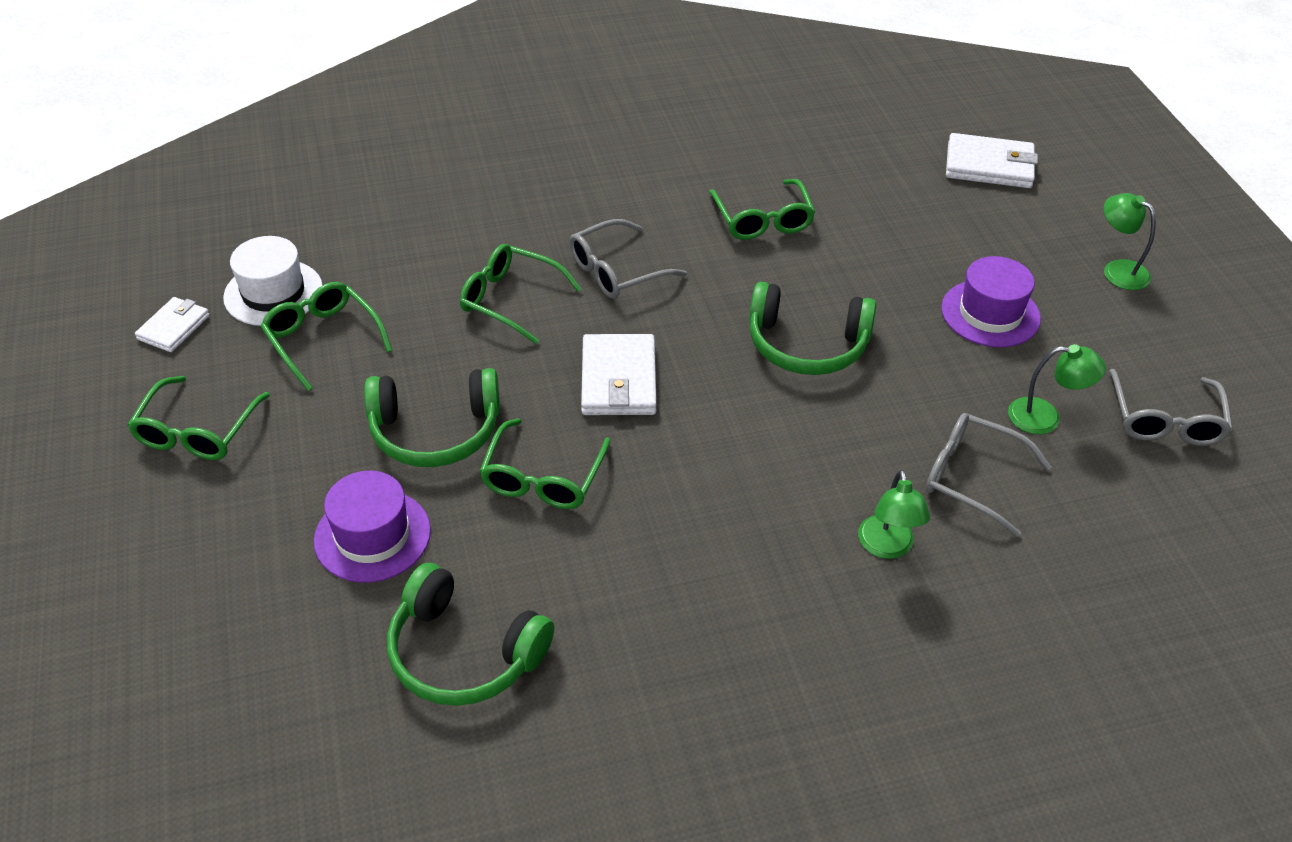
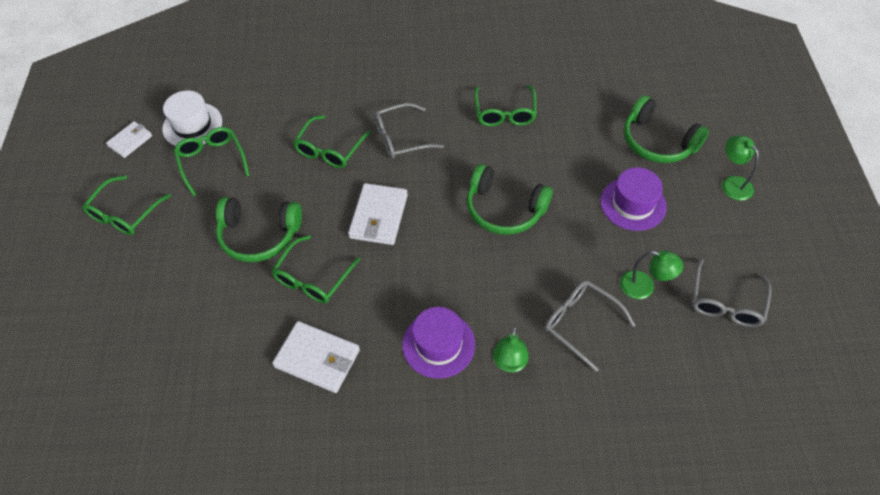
camera: 15 degrees right, 10 degrees up
purple hat [314,471,431,583] -> purple hat moved to [402,307,475,378]
green headphones [387,563,554,706] -> green headphones moved to [624,95,709,163]
green glasses [460,244,582,344] -> green glasses turned 105 degrees counterclockwise [293,115,371,168]
white wallet [946,133,1038,188] -> white wallet moved to [272,321,360,393]

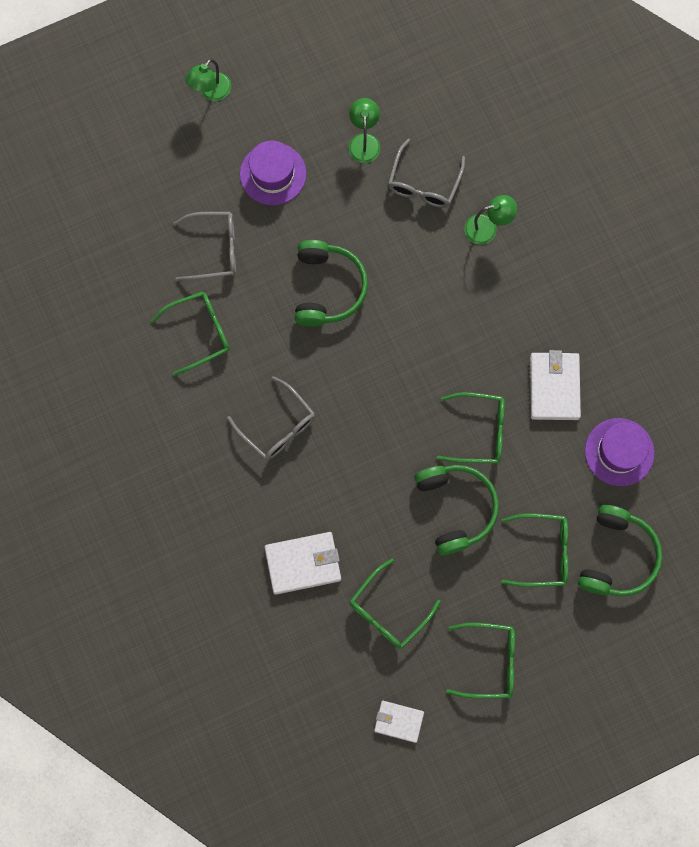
camera: 115 degrees left, 20 degrees up
white hat [162,91,222,146] -> none
green glasses [293,115,371,168] -> green glasses moved to [501,513,569,587]
white wallet [348,183,408,245] -> white wallet moved to [264,532,341,595]
purple hat [402,307,475,378] -> purple hat moved to [585,418,655,486]
green headphones [624,95,709,163] -> green headphones moved to [578,505,662,597]
grey glasses [692,259,772,327] -> grey glasses moved to [173,212,236,281]

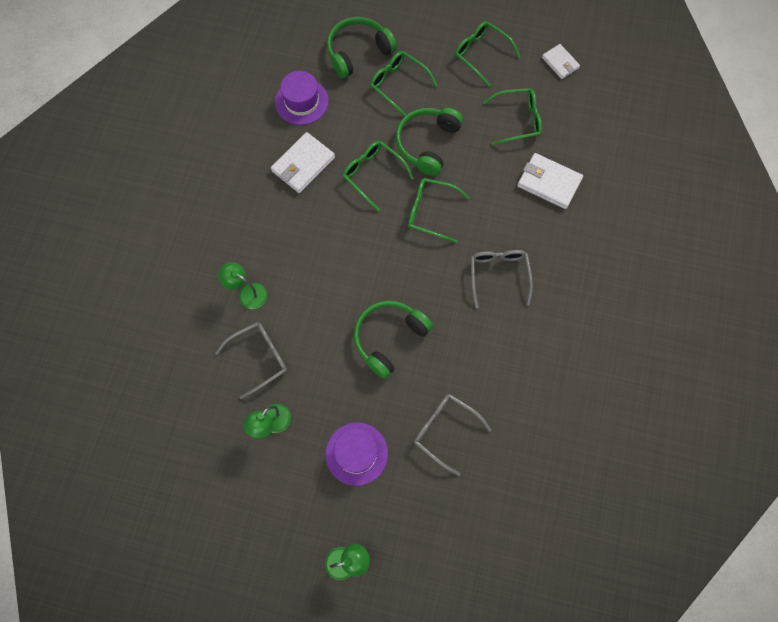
camera: 140 degrees left, 5 degrees down
green glasses [151,291,230,376] -> green glasses moved to [408,178,470,243]

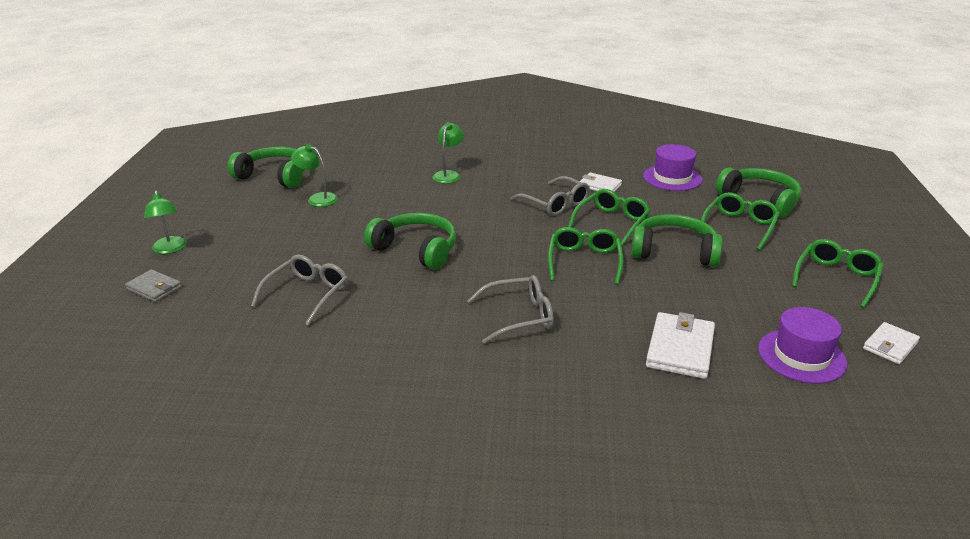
camera: 80 degrees right, 40 degrees down
grey glasses [215,322,287,399] -> grey glasses moved to [510,176,590,216]
white wallet [271,132,335,193] -> white wallet [580,172,622,192], size x0.62
purple hat [326,422,388,486] -> purple hat moved to [758,307,847,384]
green glasses [483,88,542,145] -> none
none -> grey wallet [125,269,182,302]
none -> green headphones [228,147,305,188]

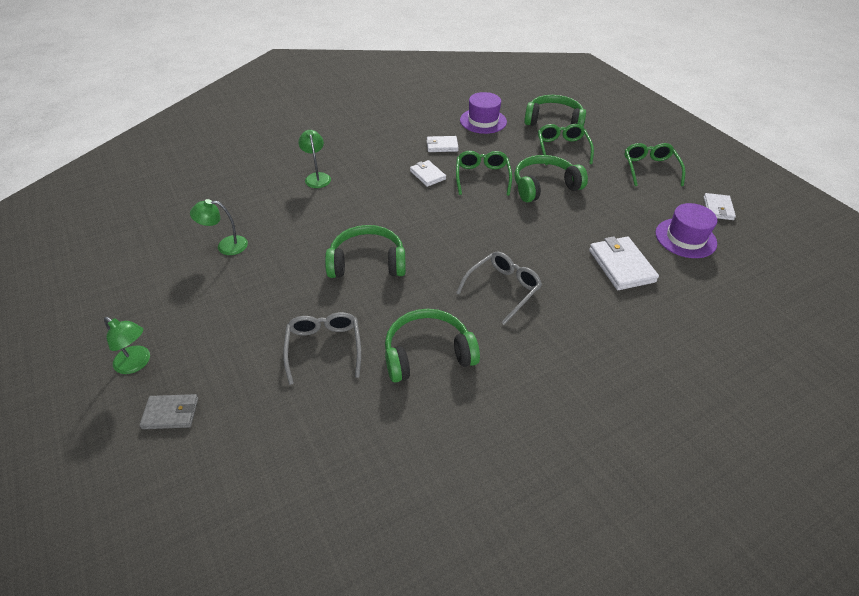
camera: 35 degrees left, 15 degrees up
green headphones [228,147,305,188] -> green headphones moved to [385,309,480,383]
grey glasses [510,176,590,216] -> white wallet [410,160,446,187]
green glasses [548,227,623,285] -> none

